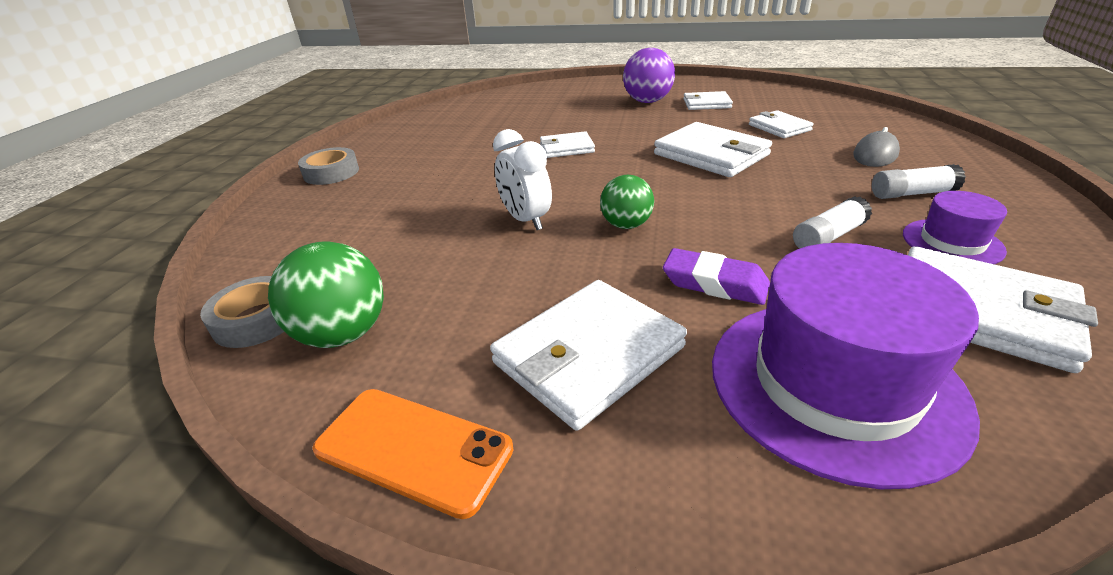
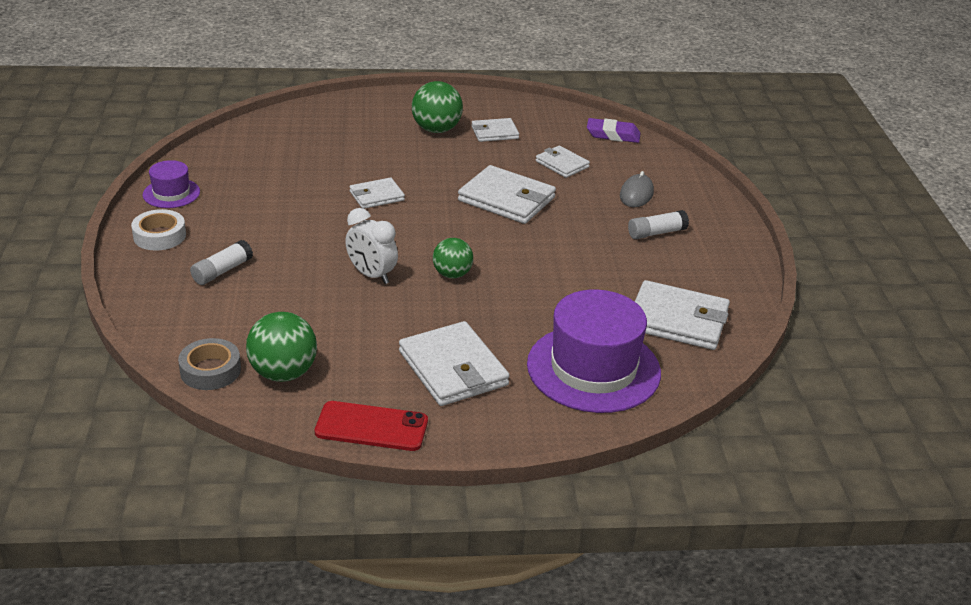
camera: 20 degrees left, 0 degrees up
grey tape [298,147,359,185] -> white tape [131,209,186,251]
orange phone [312,389,513,519] -> red phone [315,401,428,451]
white wallet [490,280,687,430] -> white wallet turned 60 degrees counterclockwise [399,321,510,406]
purple ball [623,48,675,103] -> green ball [412,81,463,133]
purple eraser [663,248,770,305] -> purple eraser moved to [587,118,641,143]
white glue stick [793,196,872,249] -> white glue stick moved to [190,240,253,285]
purple hat [903,191,1007,264] -> purple hat moved to [143,160,200,208]

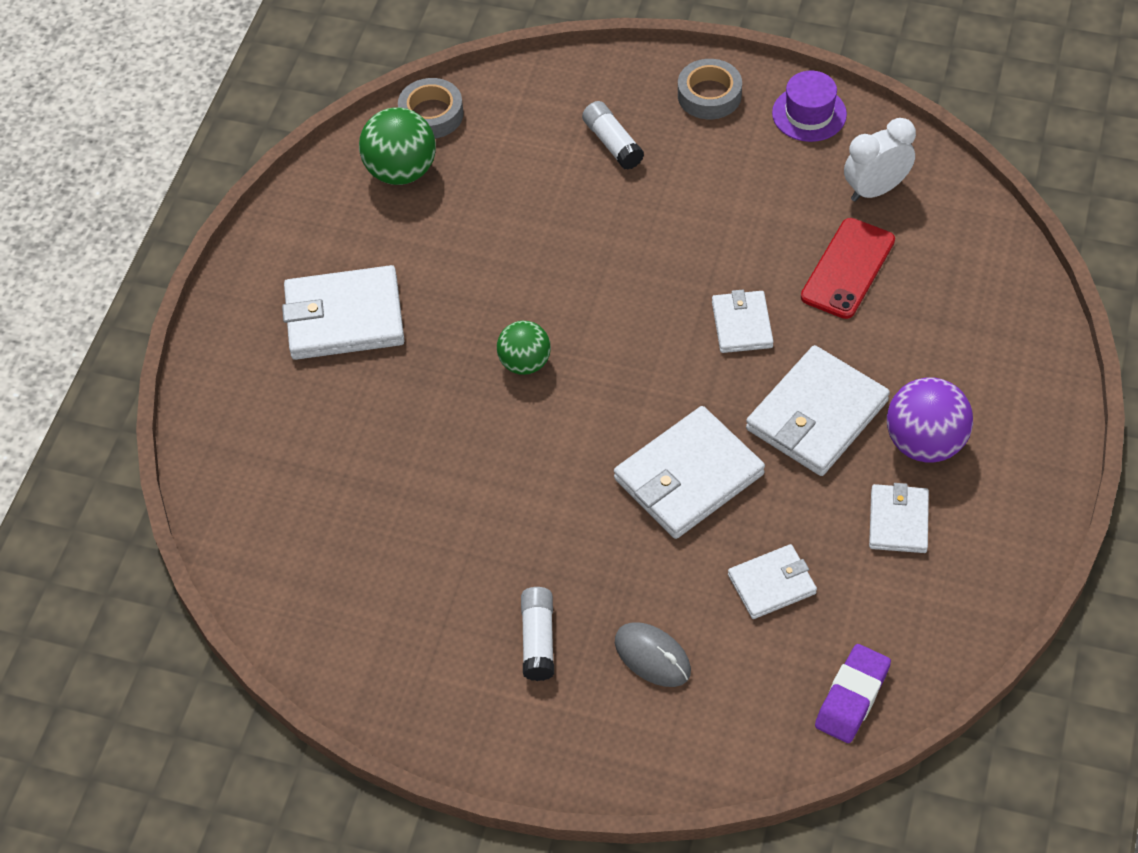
camera: 115 degrees right, 20 degrees up
white tape [131,209,186,251] -> grey tape [678,59,742,119]
red phone [315,401,428,451] -> red phone moved to [801,218,895,319]
white clock [345,208,398,284] -> white clock moved to [844,118,916,202]
green ball [412,81,463,133] -> purple ball [887,378,973,462]
purple hat [527,290,661,413] -> none
white wallet [635,280,730,350] -> white wallet moved to [746,345,890,476]

